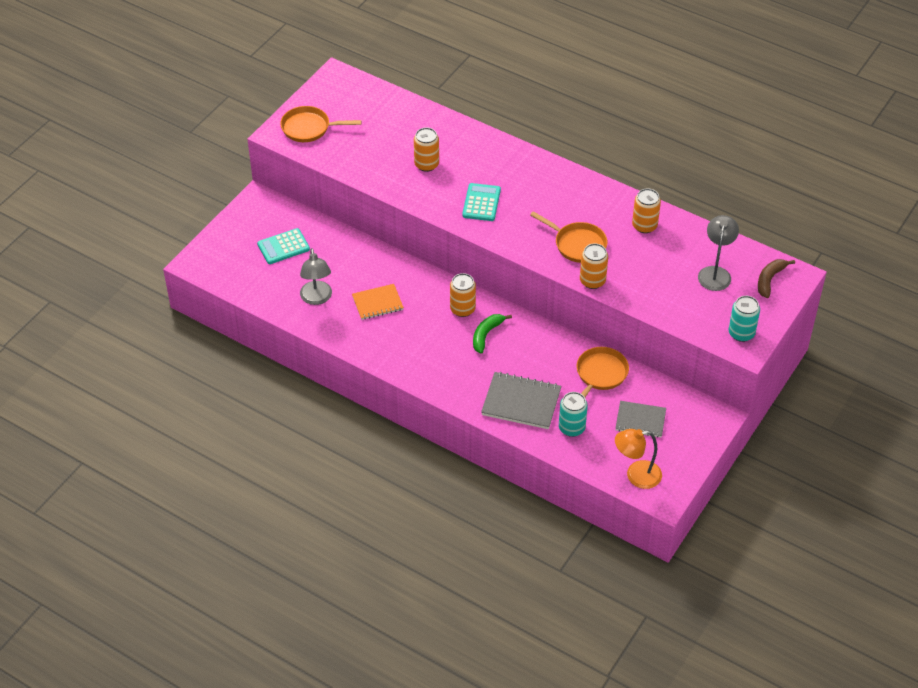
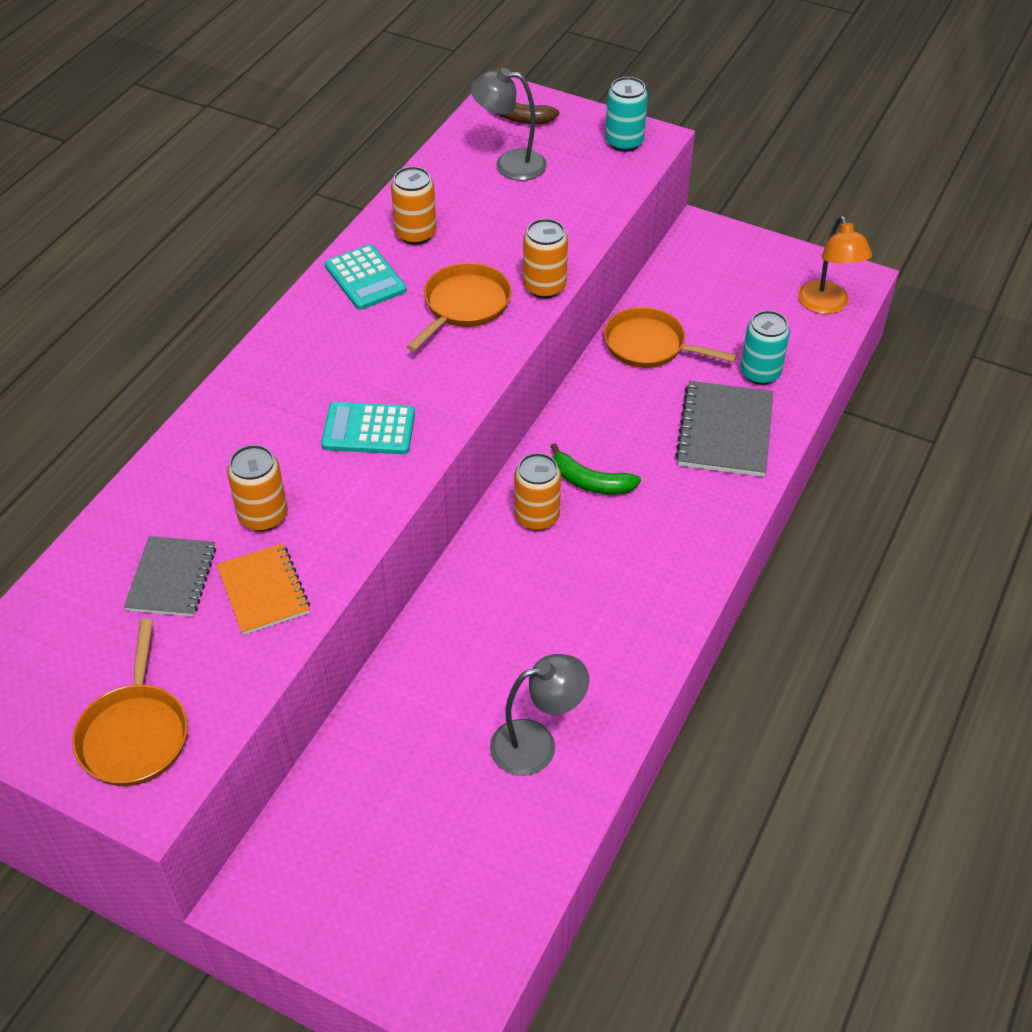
camera: 95 degrees left, 0 degrees up
turquoise calculator [257,228,310,264] -> turquoise calculator moved to [325,244,407,310]
orange notebook [352,284,404,320] -> orange notebook moved to [217,543,310,635]
grey notebook [615,401,666,438] -> grey notebook moved to [124,536,216,617]

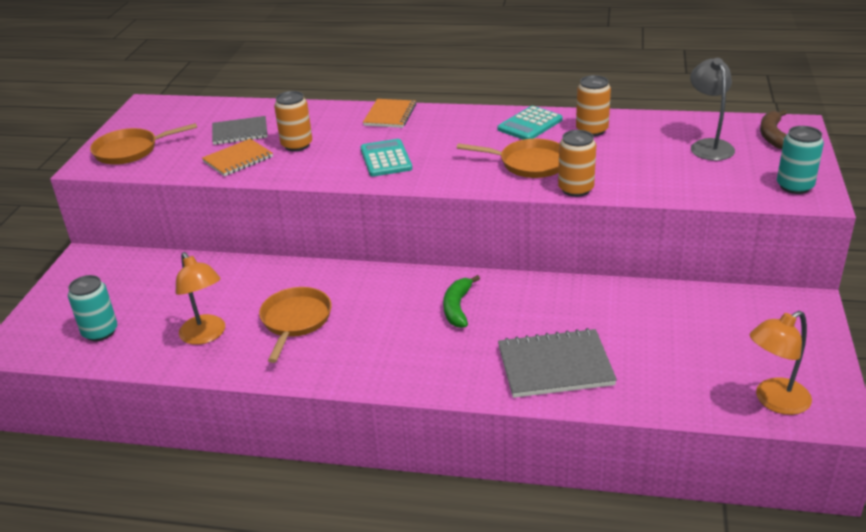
camera: 75 degrees right, 15 degrees down
grey lamp [490,654,589,776] -> orange lamp [176,252,225,345]
orange can [514,453,561,531] -> none
orange pan [604,307,737,368] -> orange pan moved to [259,287,332,363]
turquoise can [740,310,790,385] -> turquoise can moved to [68,275,117,341]
none -> orange notebook [363,99,416,128]

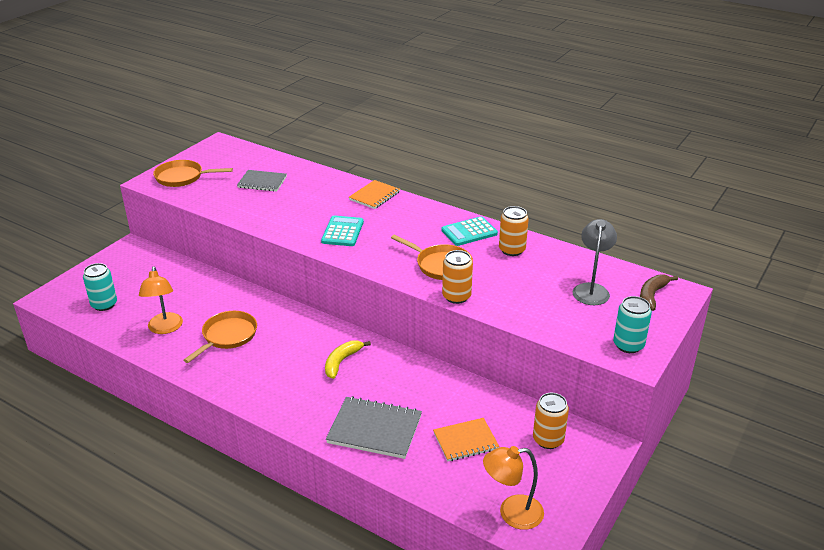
camera: 20 degrees right, 0 degrees up
orange notebook [202,139,273,176] -> orange notebook moved to [433,418,499,462]
orange can [274,91,312,151] -> orange can moved to [533,393,569,449]
green banana [443,275,480,328] -> yellow banana [325,341,371,379]

